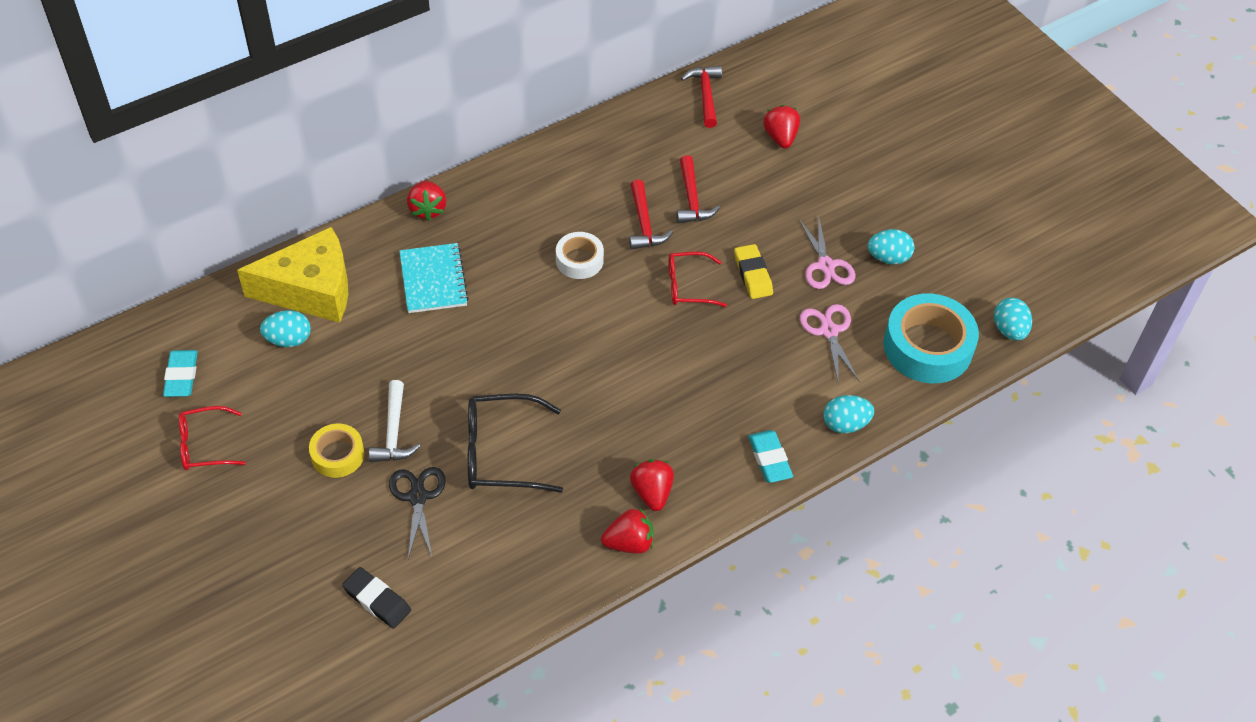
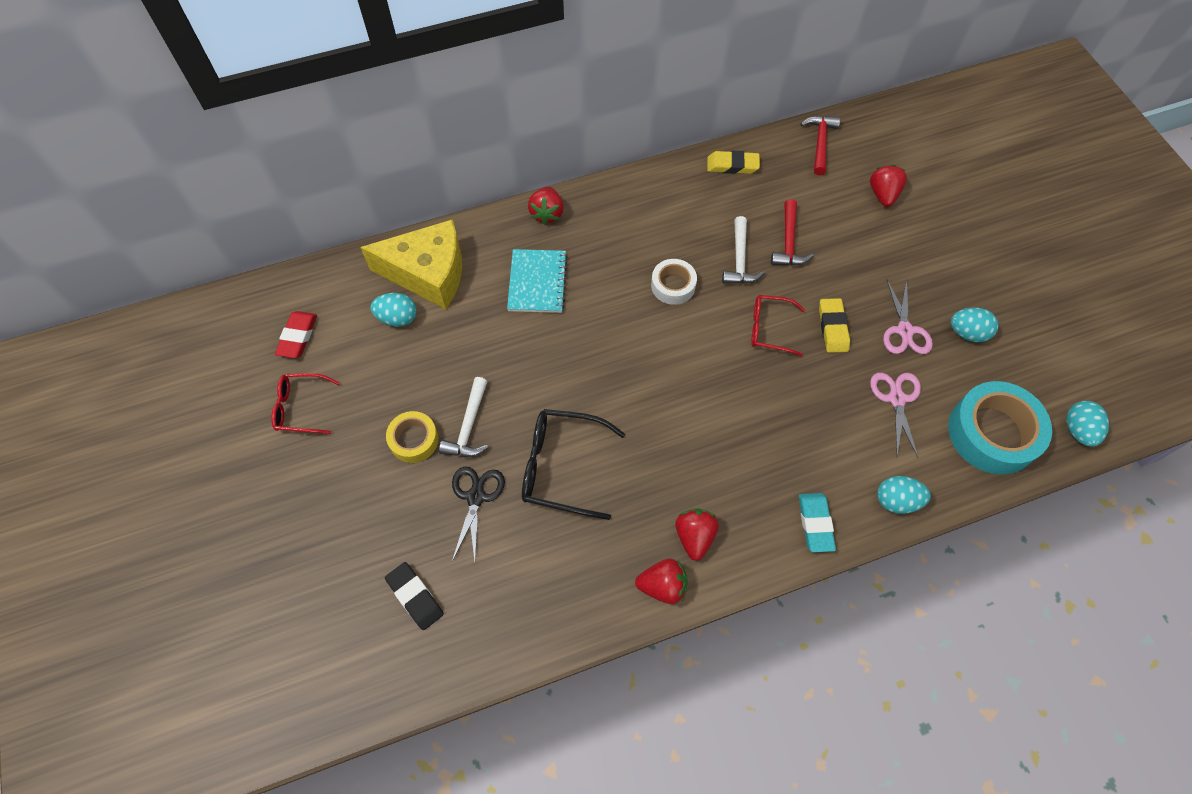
camera: 15 degrees right, 10 degrees up
turquoise eraser [163,350,198,397] -> red eraser [275,311,317,358]
red hammer [629,180,673,250] -> white hammer [722,216,765,284]
none -> yellow eraser [707,151,760,174]

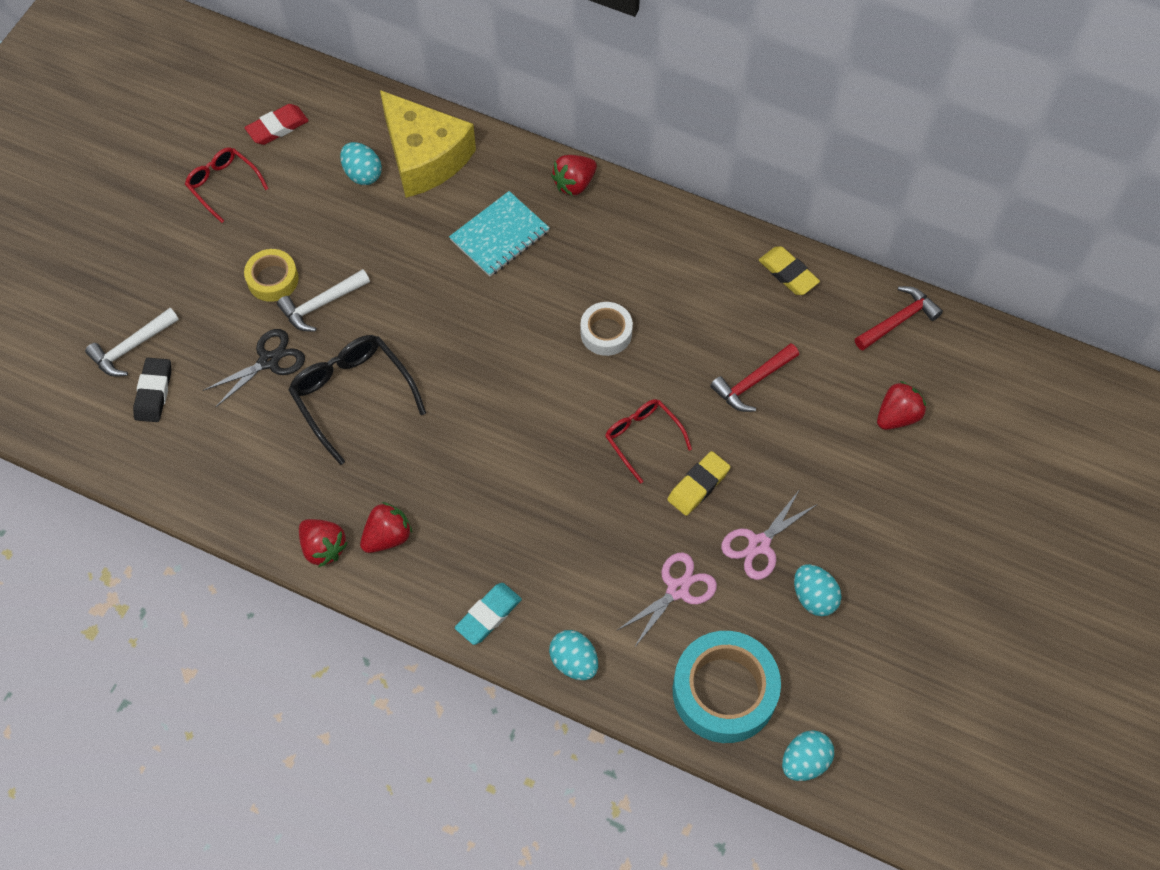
camera: 45 degrees right, 0 degrees up
white hammer [722,216,765,284] -> white hammer moved to [85,308,179,377]

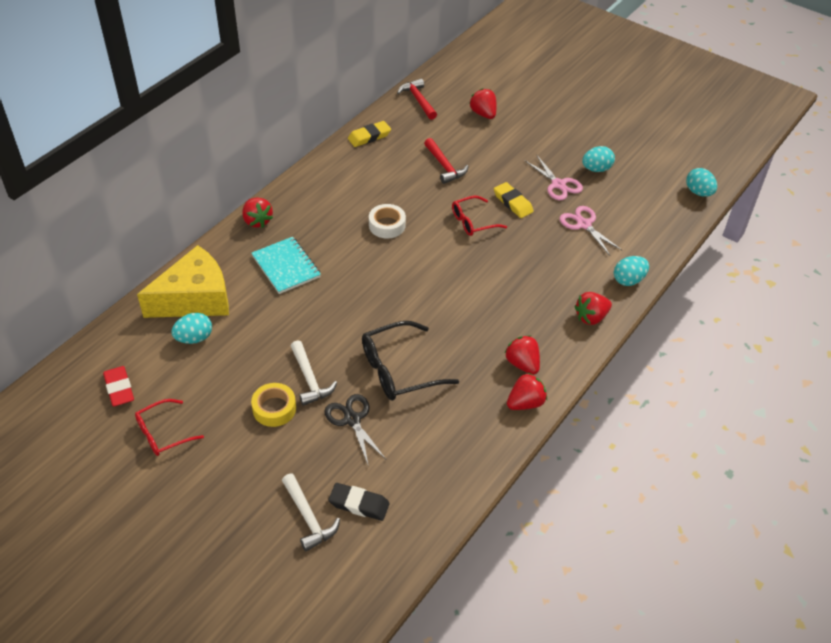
camera: 80 degrees left, 15 degrees down
turquoise eraser [455,583,522,645] -> red strawberry [574,292,612,325]
turquoise tape [673,631,781,743] -> none

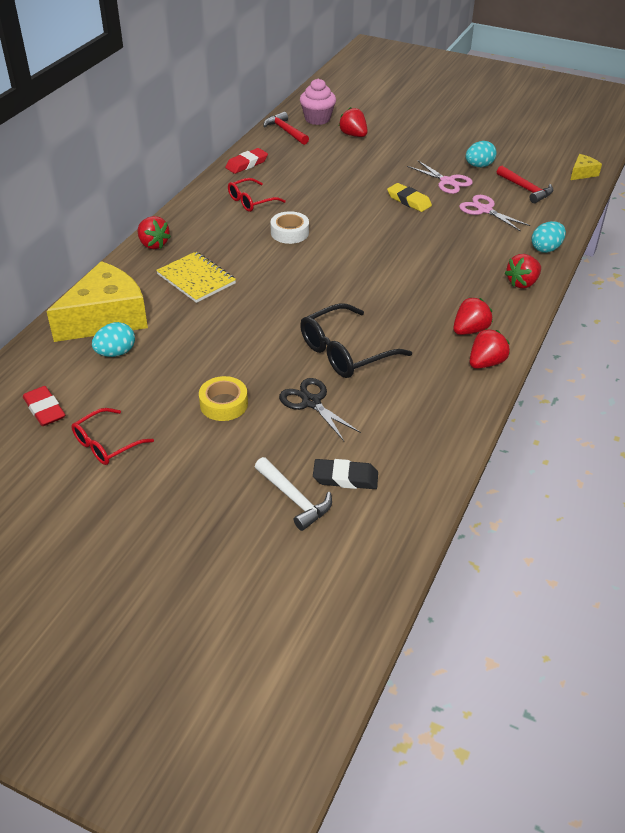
camera: 10 degrees left, 5 degrees down
turquoise notebook [252,237,321,294] -> yellow notebook [156,252,236,303]
white hammer [291,340,337,406] -> none
yellow eraser [348,121,391,147] -> red eraser [225,148,268,174]
red hammer [424,138,469,184] -> red hammer moved to [497,166,553,203]
red glasses [452,195,507,236] -> red glasses moved to [228,178,286,212]
red strawberry [505,335,540,375] -> red strawberry turned 90 degrees clockwise [453,297,493,335]
turquoise egg [686,168,717,197] -> yellow cheese [571,154,602,180]
none -> pink cupcake [300,78,336,125]

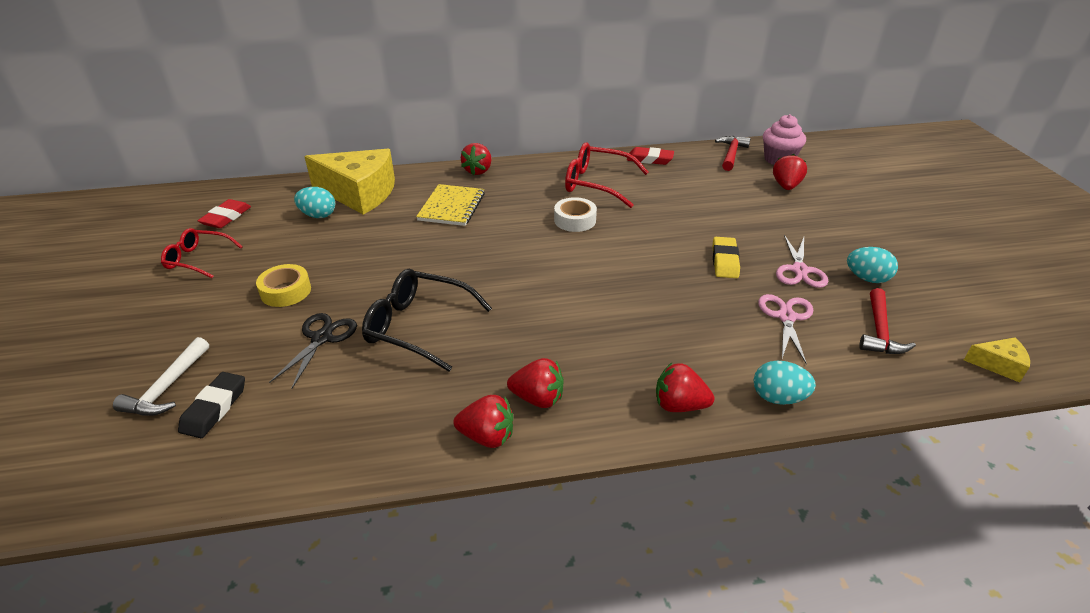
camera: 55 degrees right, 5 degrees down
red glasses [228,178,286,212] -> red glasses [565,143,649,208], size x1.57
black eraser [313,459,378,489] -> black eraser turned 45 degrees clockwise [178,372,245,438]

